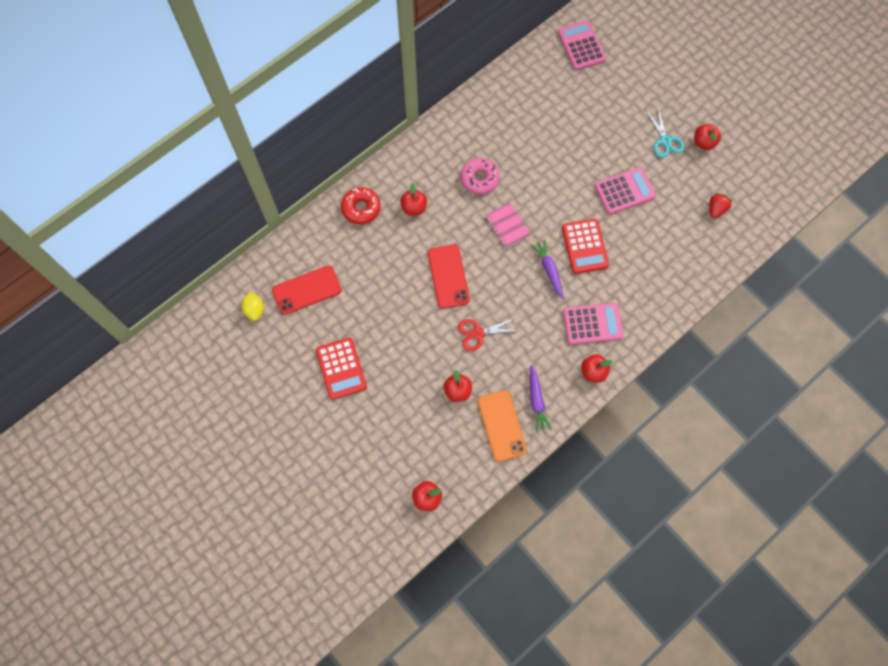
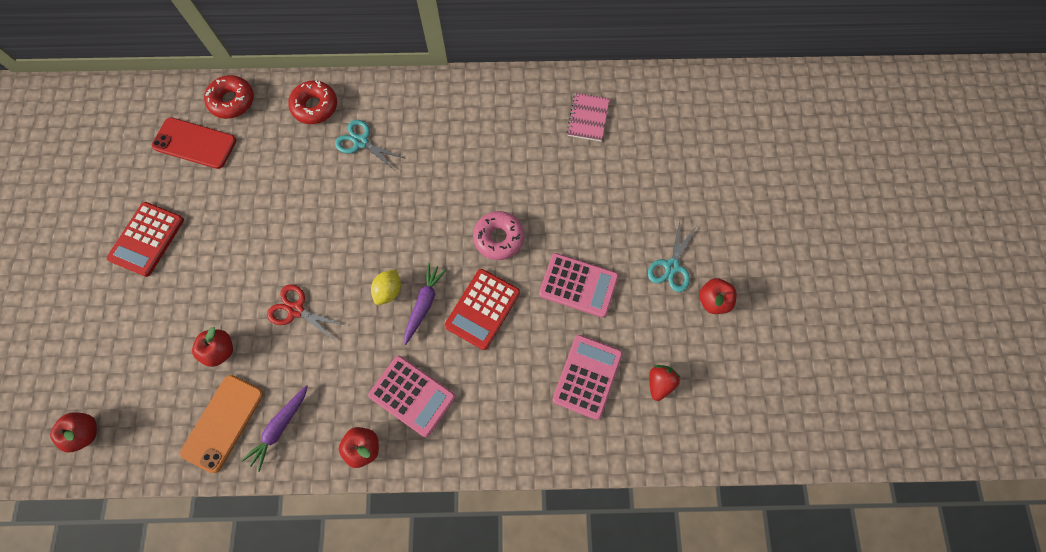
camera: 40 degrees right, 0 degrees up
yellow lemon [241,292,264,321] -> yellow lemon moved to [371,269,401,305]
red apple [400,183,427,216] -> turquoise scissors [335,120,406,170]
red phone [428,245,470,308] -> none
pink donut [461,158,500,194] -> pink donut moved to [473,211,524,260]
pink notebook [485,203,531,249] -> pink notebook moved to [567,93,610,141]
pink calculator [558,20,606,70] -> pink calculator moved to [552,335,623,420]
red strawberry [709,193,733,219] -> red strawberry turned 45 degrees counterclockwise [649,365,681,401]
none -> red donut [204,75,254,119]

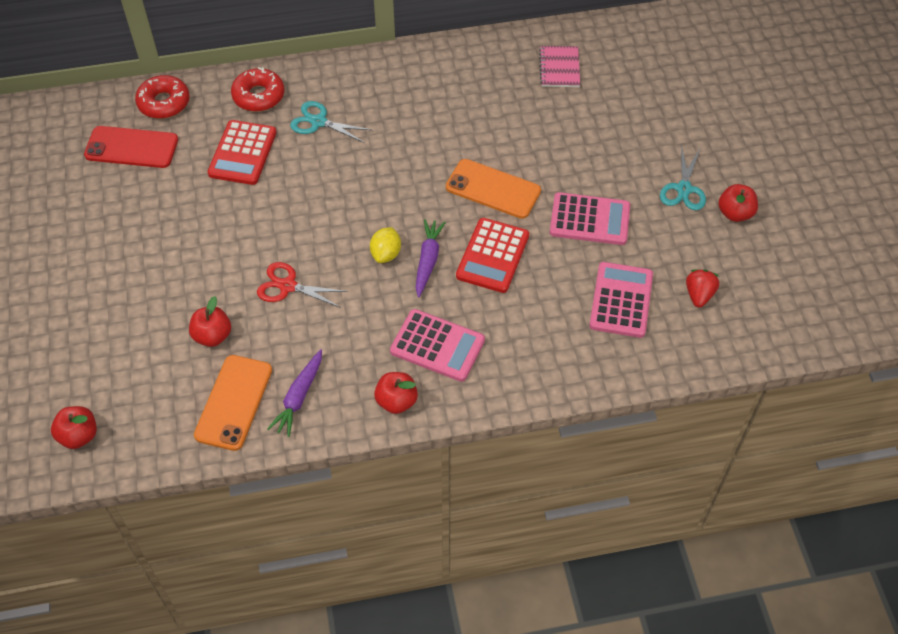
camera: 10 degrees left, 15 degrees down
red calculator [107,202,184,277] -> red calculator moved to [208,120,277,185]
pink donut [473,211,524,260] -> orange phone [446,159,541,219]

